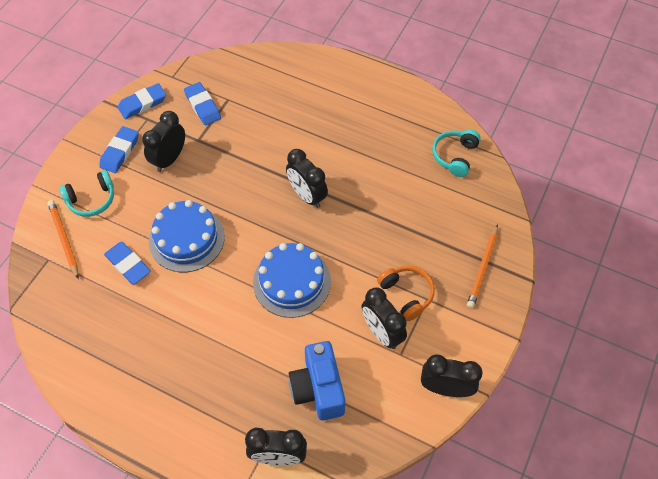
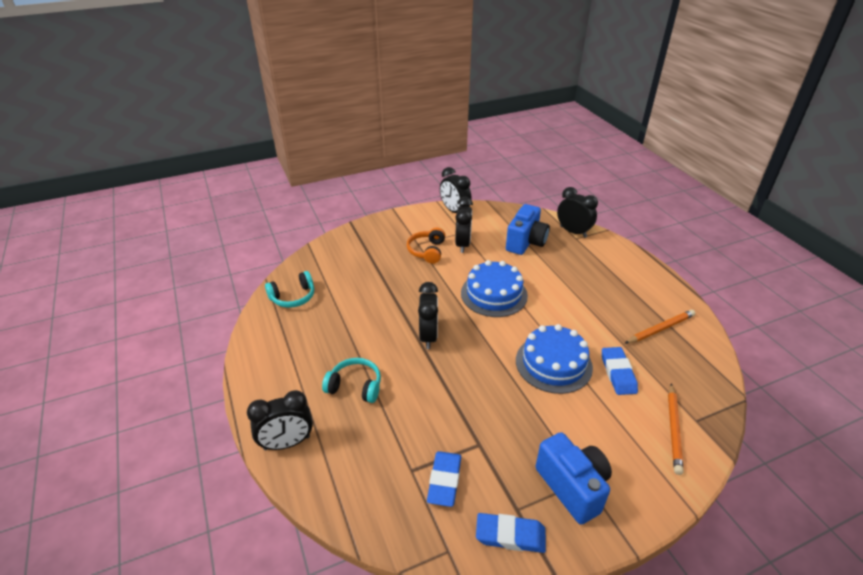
camera: 140 degrees left, 20 degrees down
turquoise headphones [60,170,114,217] -> turquoise headphones moved to [322,358,381,403]
blue eraser [99,126,139,173] -> blue camera [536,432,612,525]
black clock [142,111,185,172] -> black clock moved to [247,390,313,450]
orange pencil [467,224,498,309] -> orange pencil moved to [624,310,695,344]

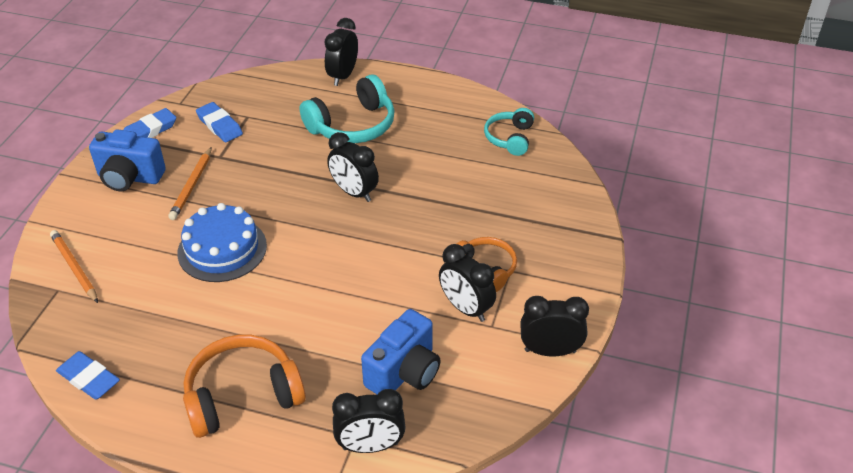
camera: 130 degrees right, 5 degrees up
turquoise headphones [322,358,381,403] -> turquoise headphones [300,74,394,143], size x1.64
blue cake [461,260,528,317] -> none
blue camera [506,204,550,255] -> blue camera turned 120 degrees counterclockwise [361,309,441,394]
blue eraser [602,347,638,395] -> blue eraser moved to [56,351,120,400]
orange pencil [624,310,695,344] -> orange pencil moved to [168,147,212,220]
none -> orange headphones [183,335,306,438]

